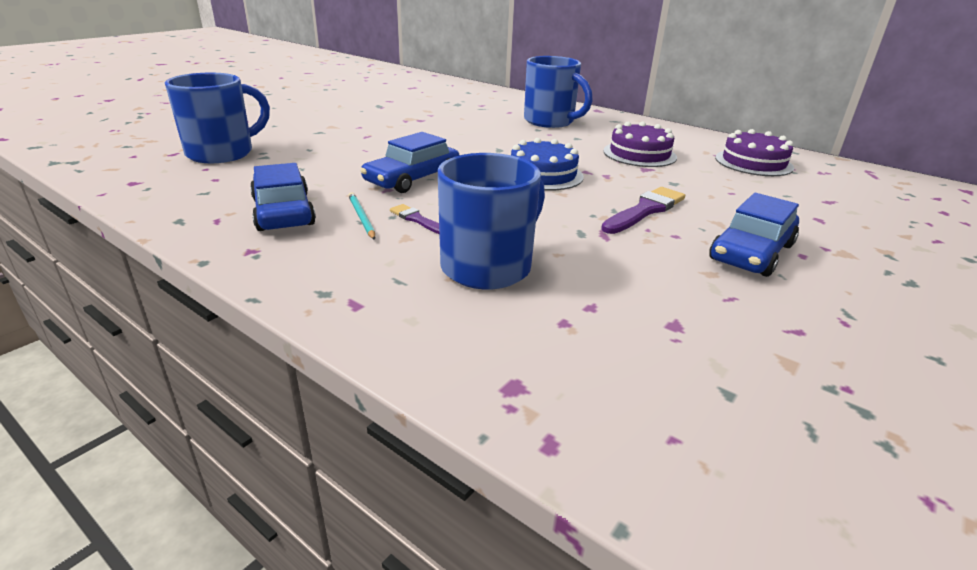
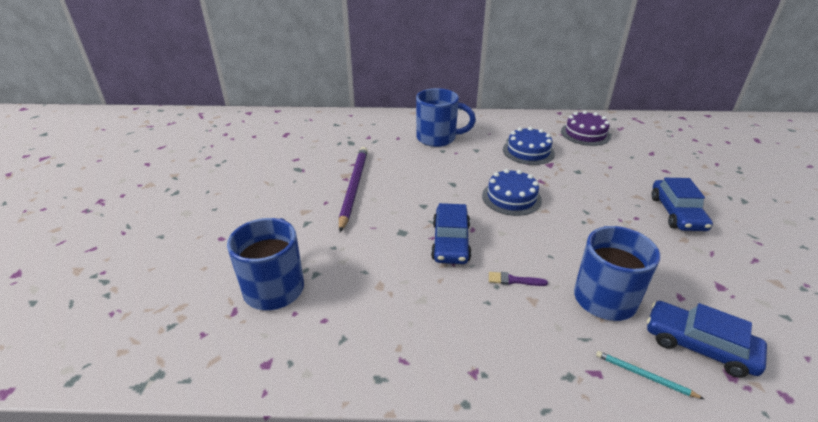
camera: 35 degrees left, 5 degrees up
blue car [250,163,316,231] -> blue car moved to [647,301,767,378]
turquoise pencil [348,192,375,240] -> turquoise pencil moved to [596,351,704,399]
purple brush [601,187,685,234] -> none
purple cake [603,121,677,167] -> blue cake [503,127,555,165]
none -> purple pencil [339,147,368,232]

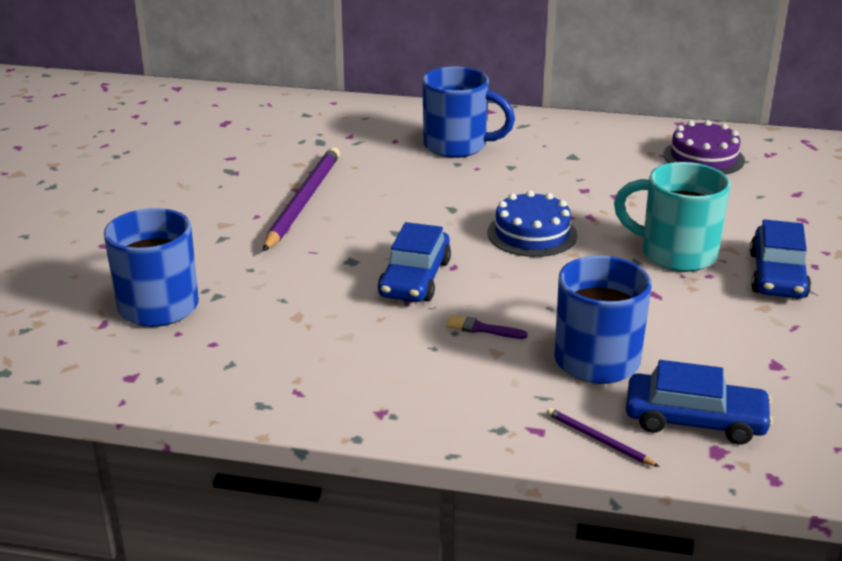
camera: 10 degrees right, 5 degrees down
blue cake [503,127,555,165] -> none
turquoise pencil [596,351,704,399] -> purple pencil [546,408,660,467]
blue car [647,301,767,378] -> blue car turned 150 degrees clockwise [626,360,773,445]
none -> turquoise mug [614,162,731,272]

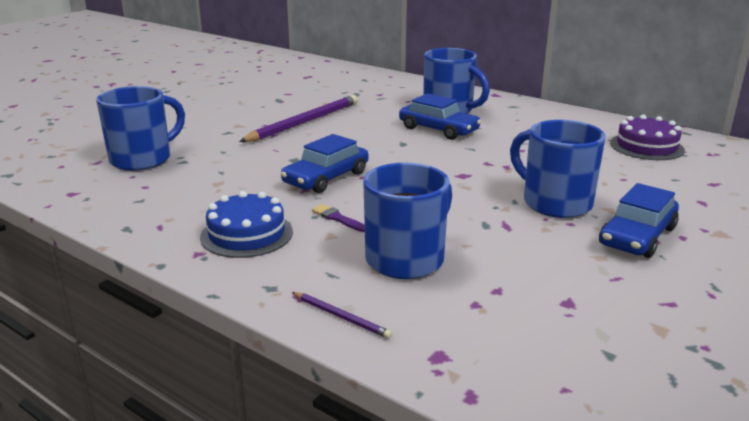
camera: 25 degrees right, 5 degrees down
blue cake [487,190,577,257] -> blue cake moved to [200,191,293,258]
purple pencil [546,408,660,467] -> purple pencil turned 150 degrees clockwise [292,292,392,339]
turquoise mug [614,162,731,272] -> blue mug [510,120,605,218]
blue car [626,360,773,445] -> blue car moved to [399,93,481,140]

